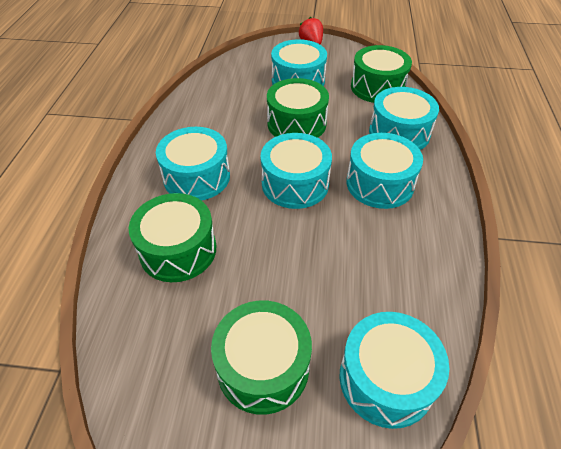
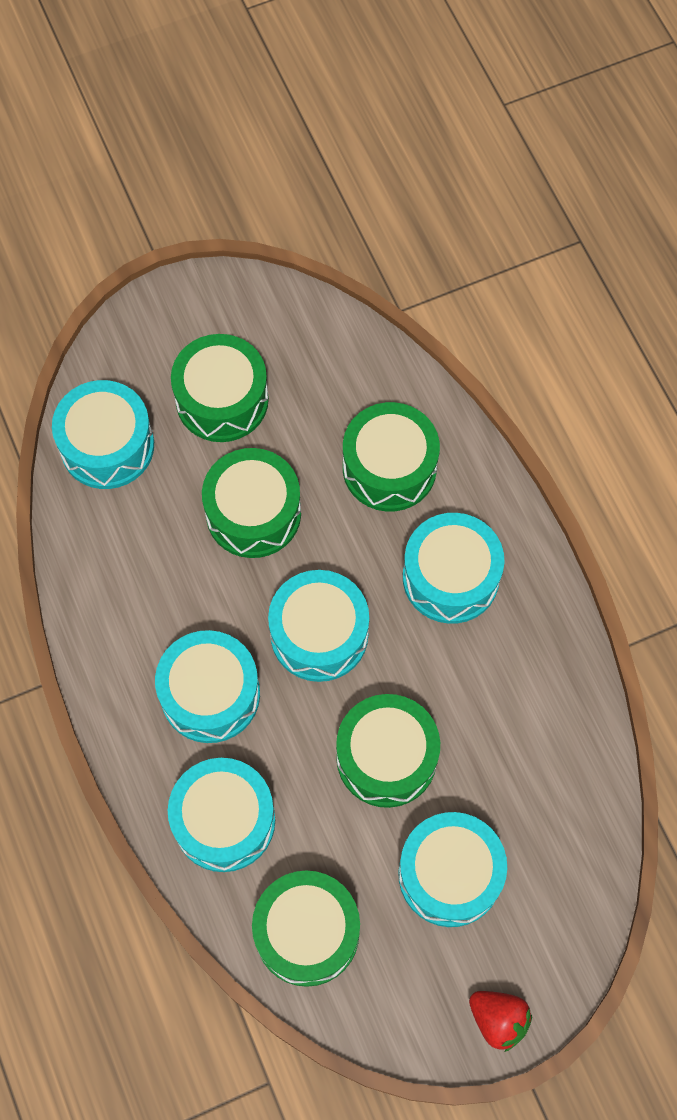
camera: 150 degrees right, 20 degrees up
none -> green drum [202,448,301,558]

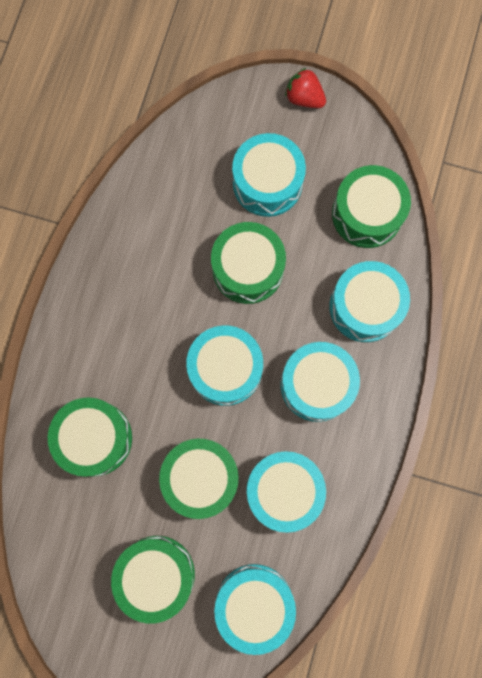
camera: 140 degrees left, 10 degrees up
turquoise drum [403,513,505,624] -> turquoise drum moved to [246,451,326,533]
red strawberry [469,991,532,1052] -> red strawberry turned 45 degrees counterclockwise [285,68,326,108]

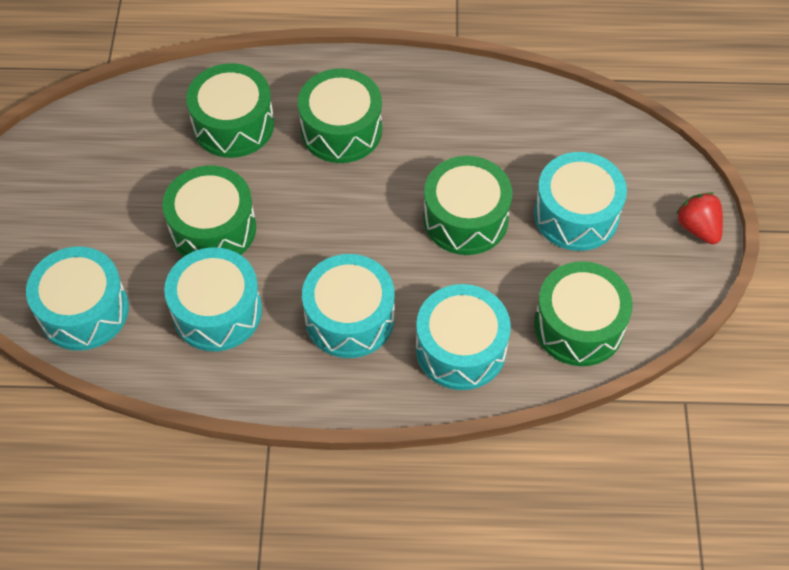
camera: 75 degrees right, 20 degrees down
green drum [111,536,195,623] -> green drum moved to [298,68,382,163]
turquoise drum [186,325,263,406] -> none
red strawberry [285,68,326,108] -> red strawberry turned 45 degrees counterclockwise [676,192,723,244]

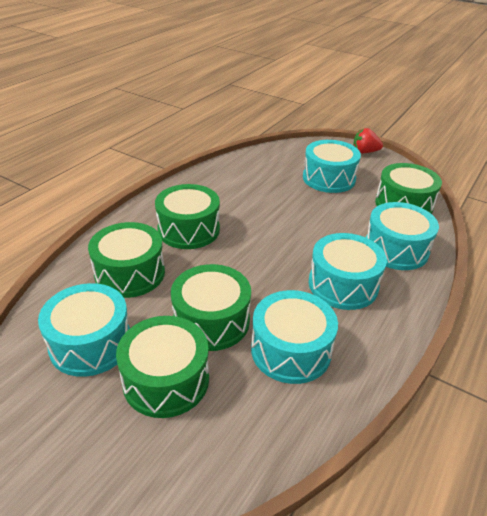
camera: 60 degrees left, 20 degrees down
turquoise drum [26,246,129,351] -> turquoise drum moved to [38,283,130,377]
green drum [423,156,513,255] -> green drum moved to [116,316,209,418]

